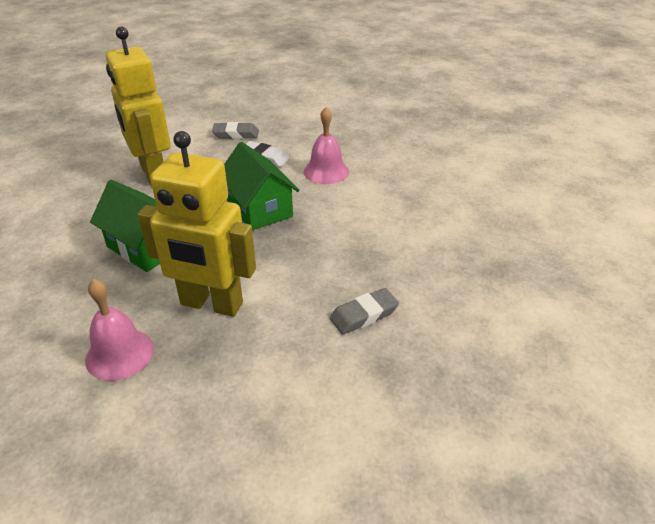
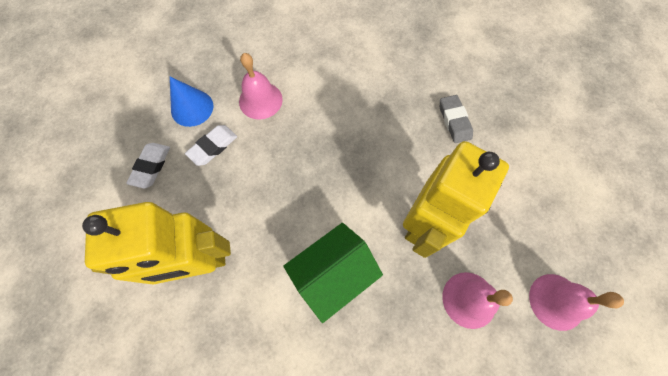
camera: 75 degrees left, 30 degrees up
grey eraser [212,122,259,139] -> white eraser [126,143,170,189]
green house [224,142,299,230] -> none
none -> blue cone [170,77,213,127]
none -> pink bell [529,274,624,331]

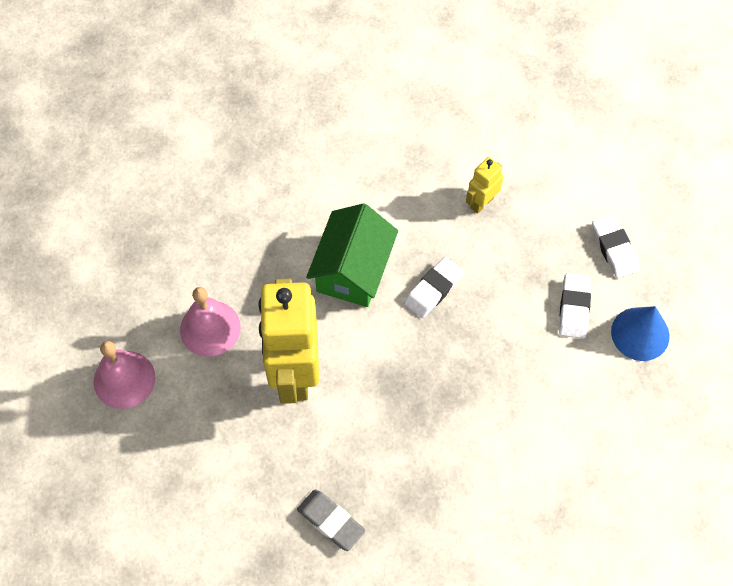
camera: 145 degrees right, 5 degrees down
yellow robot [82,202,231,285] -> yellow robot [466,157,504,214], size x0.45
pink bell [239,53,283,120] -> none
none -> white eraser [404,257,464,318]

